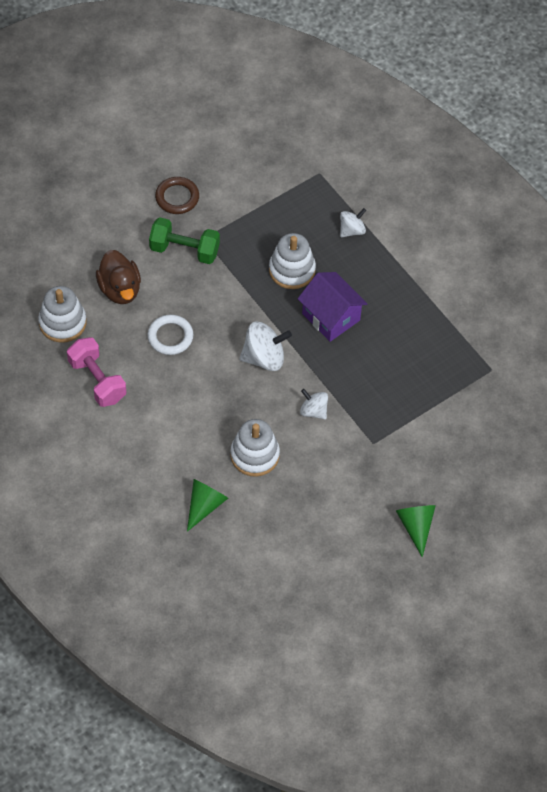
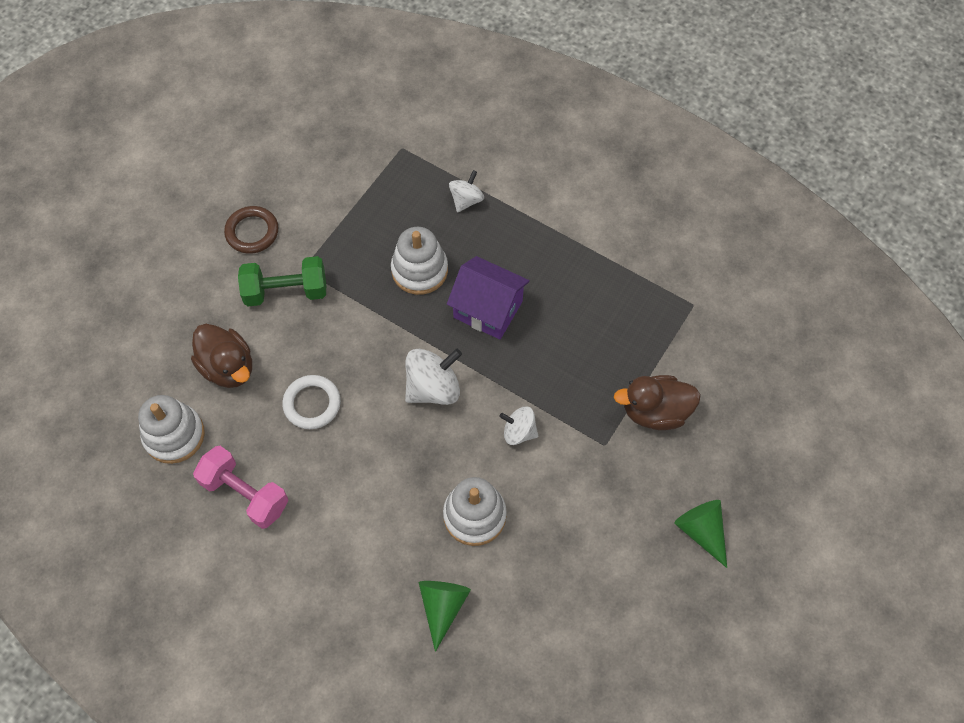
camera: 20 degrees left, 5 degrees up
none -> brown duck [614,375,701,430]

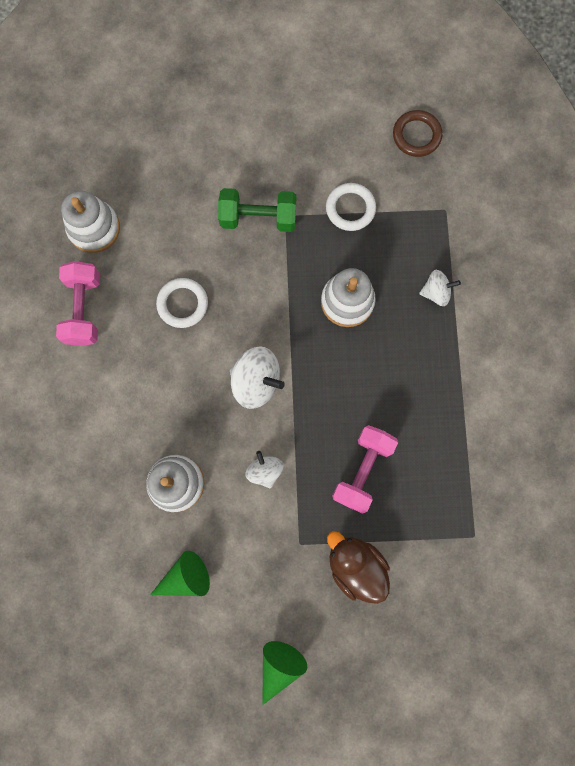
camera: 55 degrees right, 15 degrees up
brown duck [191,324,252,388] -> none
brown ring [224,206,278,254] -> brown ring moved to [393,110,442,157]
green dumbbell [238,256,326,306] -> green dumbbell turned 45 degrees counterclockwise [218,188,297,232]
green cone [419,581,471,652] -> green cone moved to [150,551,210,596]
purple house [447,256,530,340] -> none
none -> white ring [326,183,376,231]
none -> pink dumbbell [332,425,398,513]

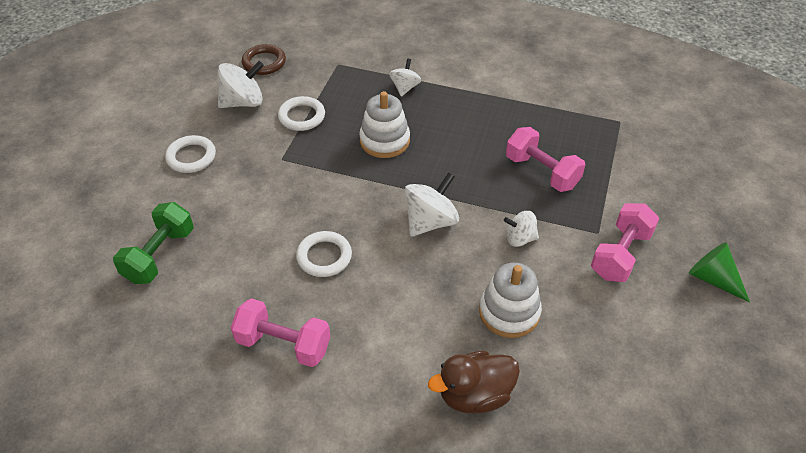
camera: 70 degrees left, 30 degrees down
white stacking toy [61,191,120,253] -> none
green cone [150,551,210,596] -> none
green dumbbell [218,188,297,232] -> green dumbbell moved to [113,202,194,284]
brown duck [327,531,390,604] -> brown duck moved to [428,351,520,413]
none -> white ring [165,135,216,173]
none -> white spinning top [218,61,264,108]
none -> pink dumbbell [591,203,659,282]

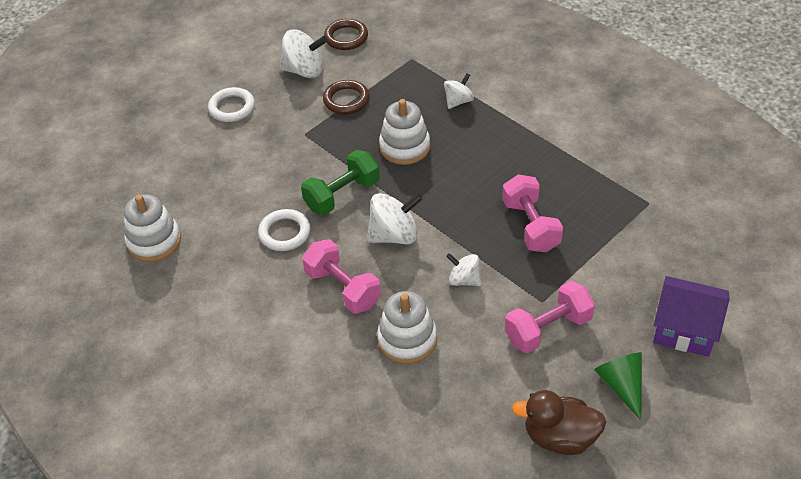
camera: 30 degrees right, 0 degrees up
green dumbbell [113,202,194,284] -> green dumbbell moved to [301,150,380,215]
pink dumbbell [231,298,331,367] -> pink dumbbell moved to [302,239,381,314]
white ring [278,96,325,131] -> brown ring [323,80,370,114]
brown duck [428,351,520,413] -> brown duck moved to [512,390,606,455]
none -> white stacking toy [124,195,181,262]
none -> purple house [653,276,730,357]

